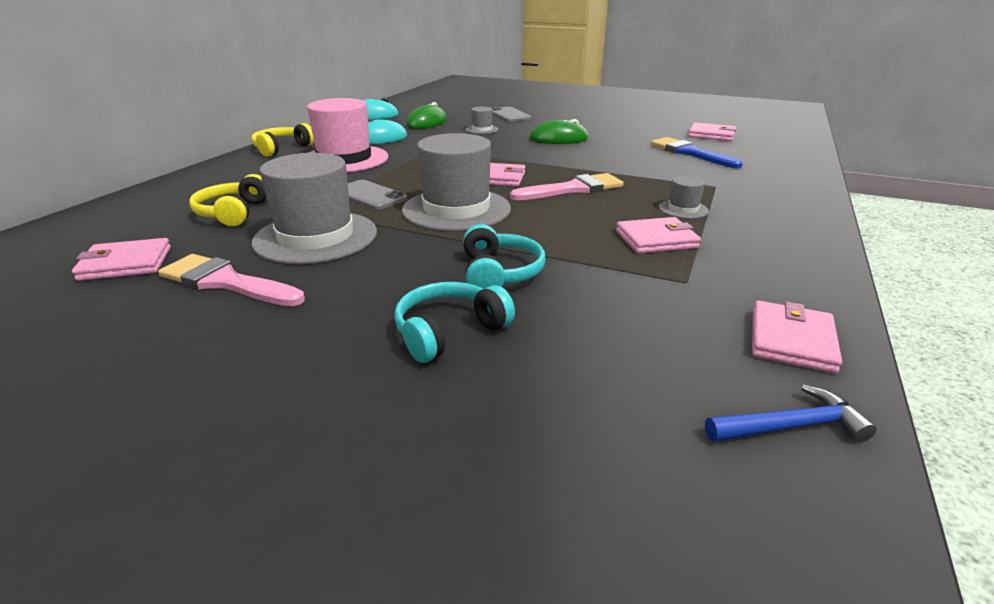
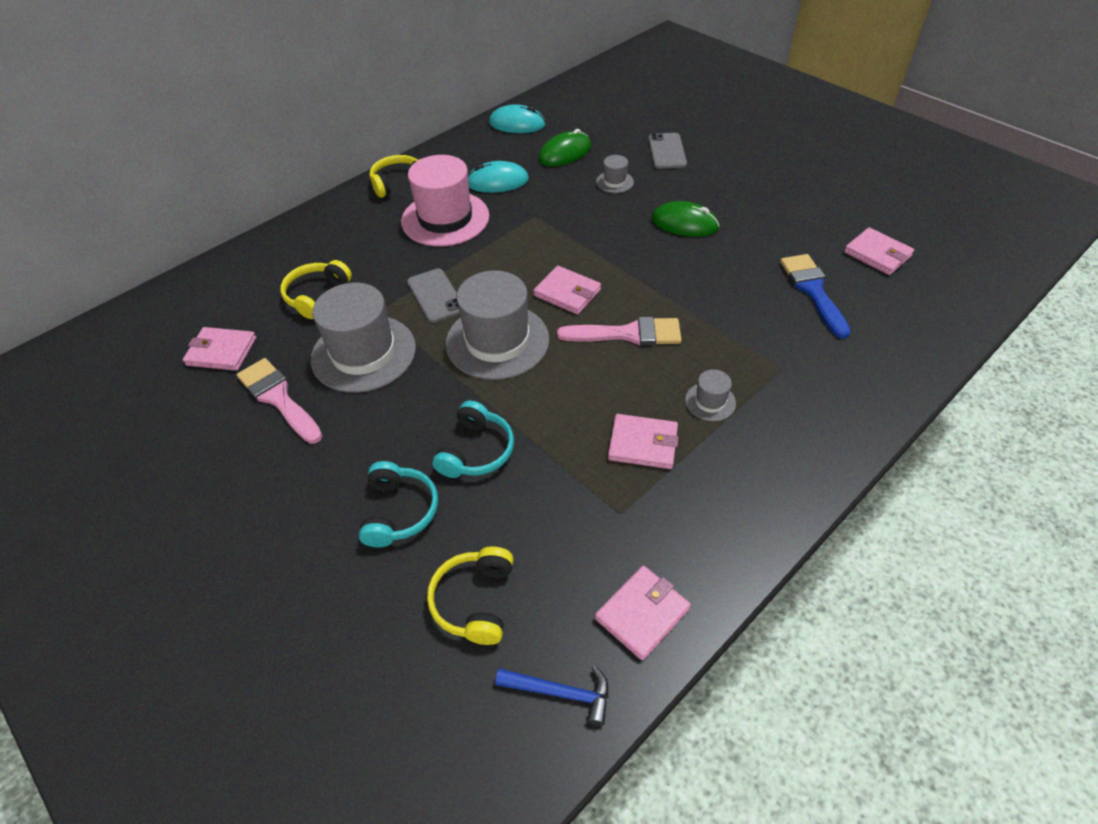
camera: 25 degrees right, 20 degrees up
turquoise headphones [394,282,515,363] -> turquoise headphones turned 105 degrees clockwise [359,461,438,547]
none -> yellow headphones [427,546,514,645]

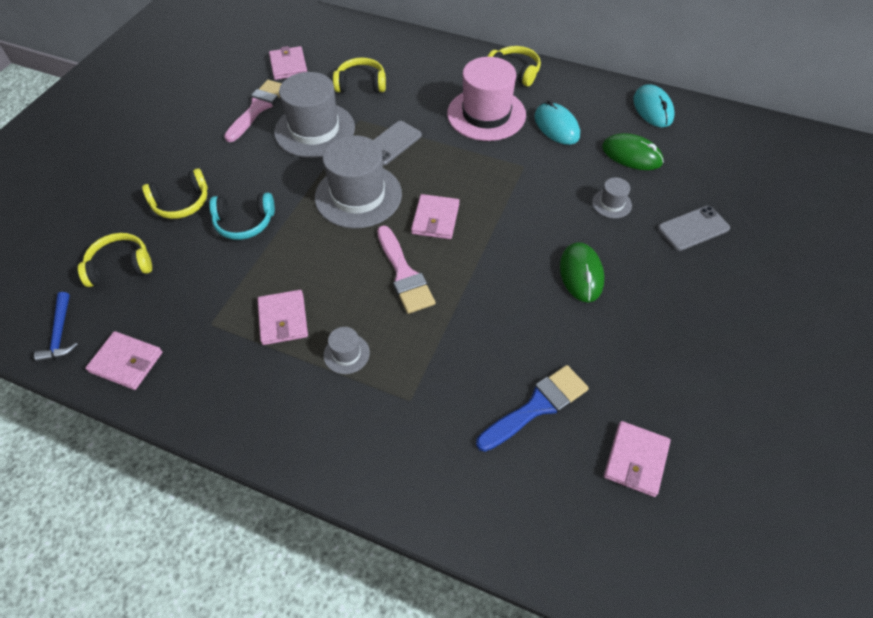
camera: 65 degrees right, 5 degrees up
turquoise headphones [359,461,438,547] -> yellow headphones [142,168,208,219]

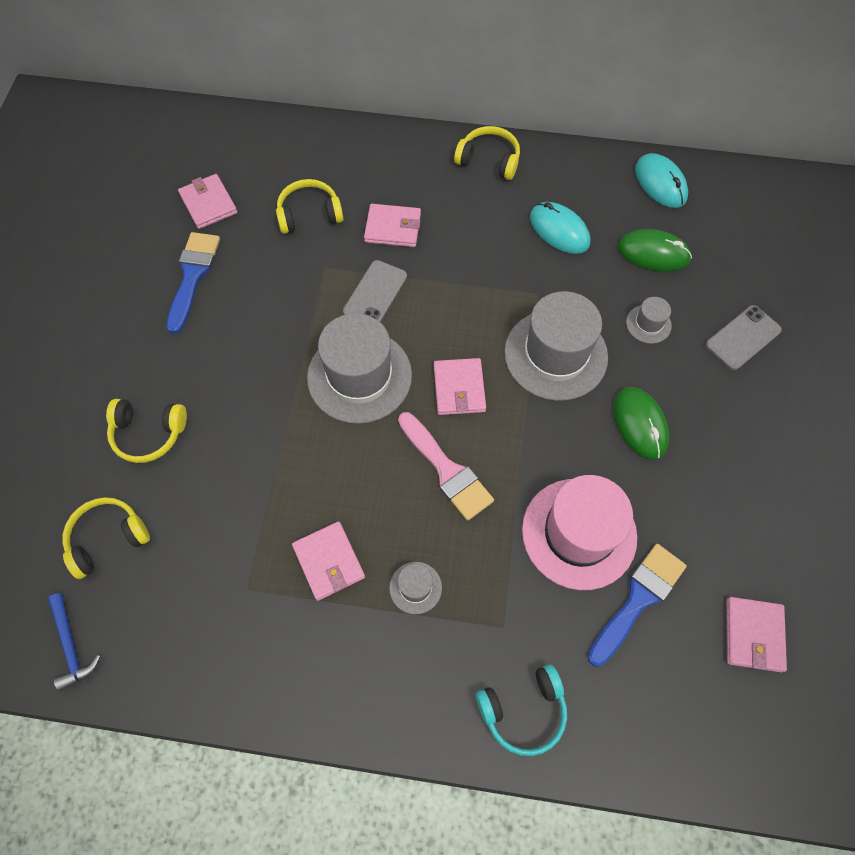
camera: 15 degrees left, 10 degrees up
pink wallet [85,331,163,390] -> pink wallet moved to [364,204,421,247]
yellow headphones [142,168,208,219] -> yellow headphones turned 45 degrees clockwise [106,399,187,463]
turquoise headphones [209,193,275,240] -> turquoise headphones moved to [476,664,567,756]
pink brush [224,80,282,142] -> blue brush [166,232,220,334]
grey hat [274,72,355,158] -> grey hat moved to [504,291,608,401]
pink hat [447,57,526,141] -> pink hat moved to [522,475,637,590]

